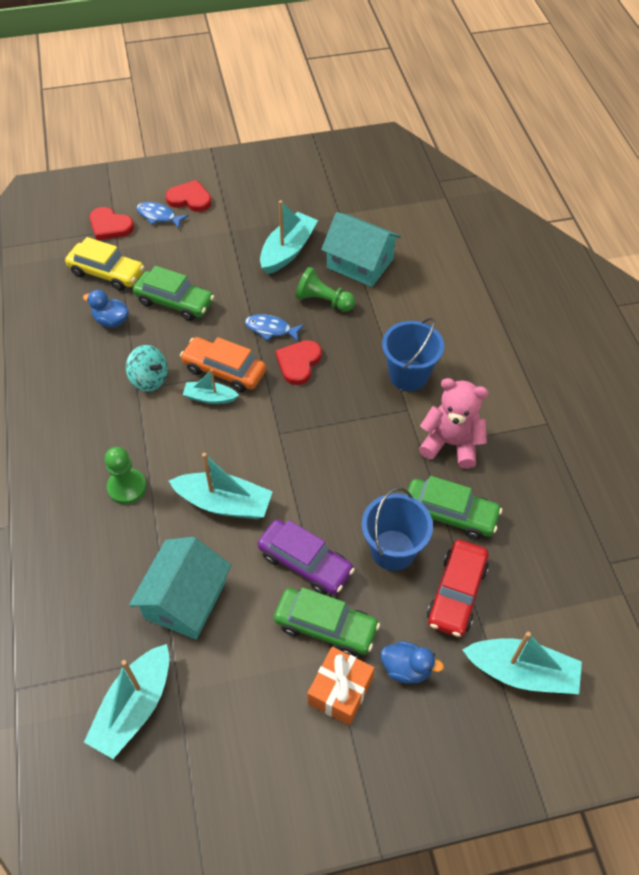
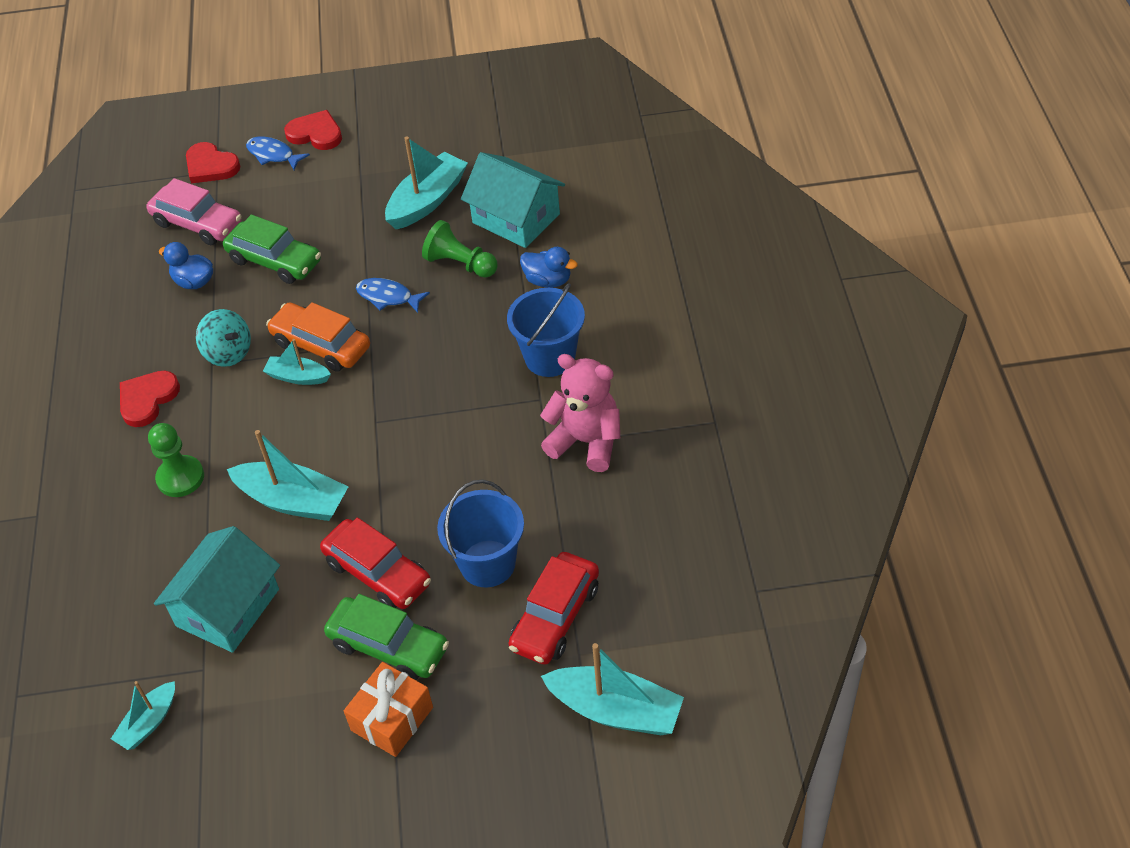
camera: 10 degrees right, 5 degrees down
yellow car [65,237,144,291] -> pink car [146,178,242,245]
turquoise boat [84,644,169,759] -> turquoise boat [111,681,175,750], size x0.58
purple car [257,519,355,595] -> red car [320,517,431,609]
red heart [275,340,322,385] -> red heart moved to [120,371,180,427]
blue duck [381,641,444,684] -> blue duck moved to [520,247,578,288]
green car [406,476,502,539] -> none

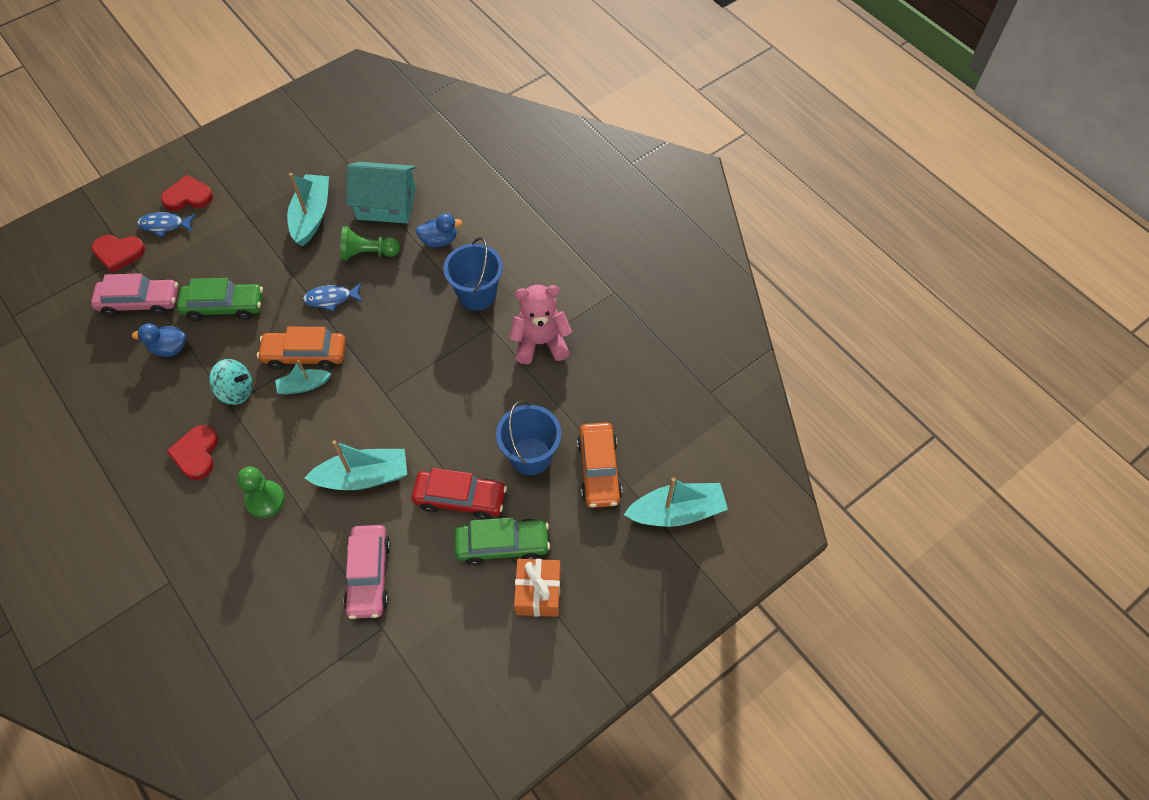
camera: 35 degrees left, 10 degrees up
turquoise boat [111,681,175,750] -> none
turquoise house [154,526,280,653] -> pink car [344,525,391,619]
red car [508,552,599,665] -> orange car [577,423,622,508]

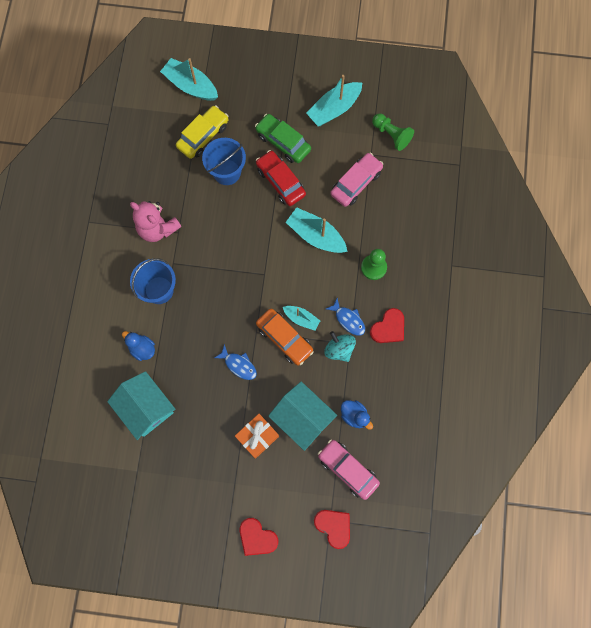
camera: 135 degrees left, 15 degrees up
blue fish [137,212,196,237] -> blue fish moved to [326,298,365,336]
green car [177,278,263,321] -> turquoise house [268,381,337,451]
turquoise boat [287,173,329,246] -> turquoise boat moved to [306,75,362,126]
green pawn [340,226,400,260] -> green pawn moved to [372,113,414,151]
orange gift [514,559,561,617] -> orange gift moved to [235,414,279,459]
orange car [577,423,622,508] -> yellow car [176,105,229,159]

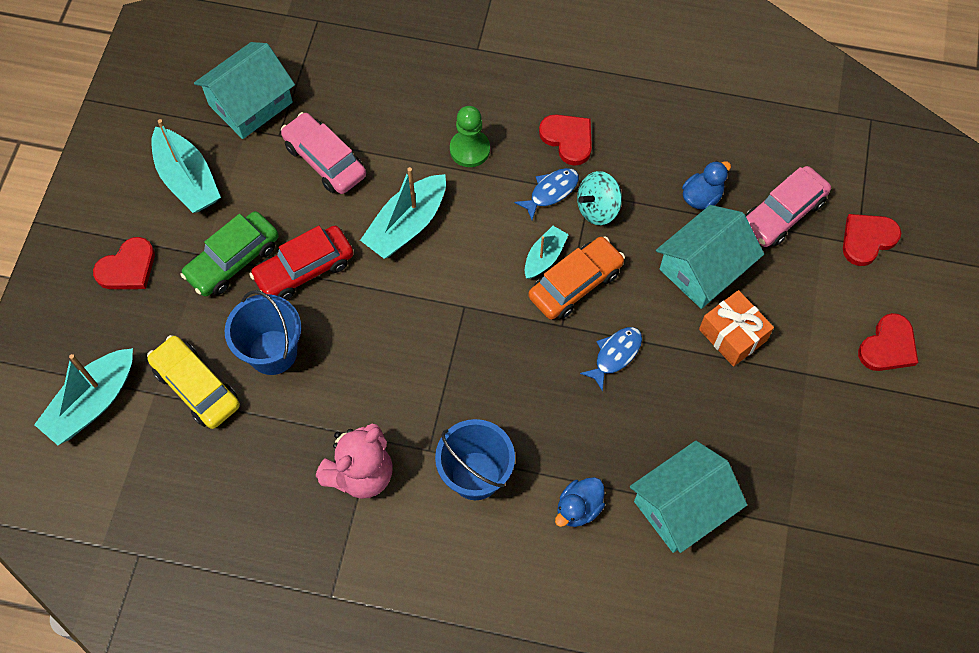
camera: 85 degrees left, 10 degrees down
green pawn [372,113,414,151] -> turquoise house [194,42,295,139]
none -> red heart [93,237,155,289]

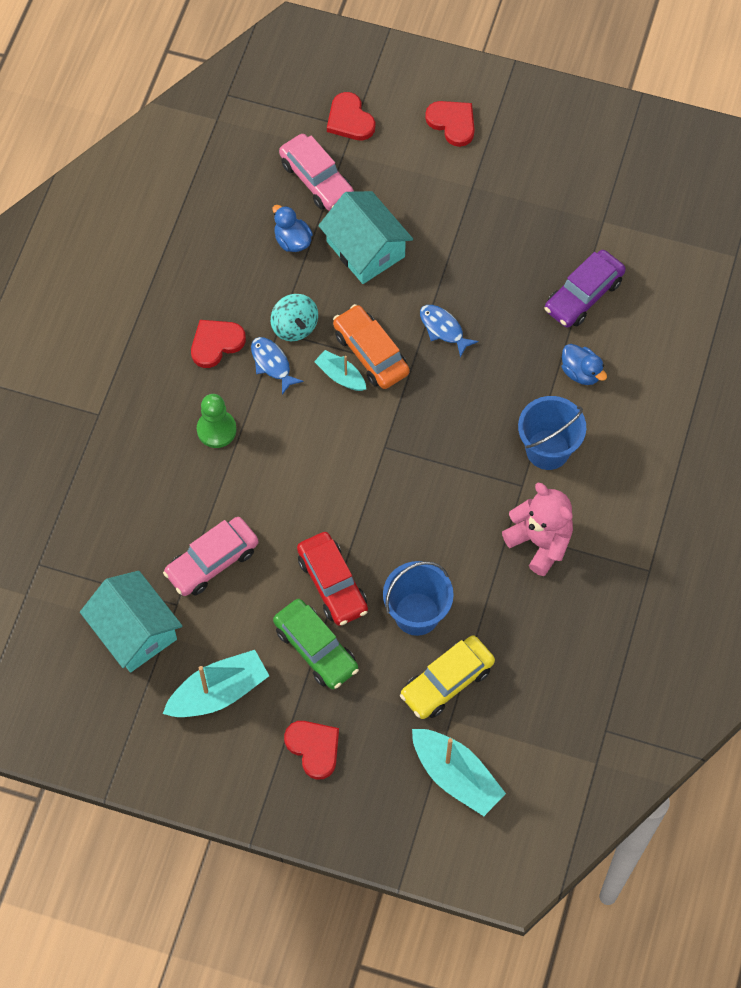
camera: 85 degrees left, 0 degrees up
turquoise boat [360,167,446,259] -> none
turquoise house [630,441,747,553] -> purple car [545,250,626,328]
orange gift [699,290,774,367] -> none

